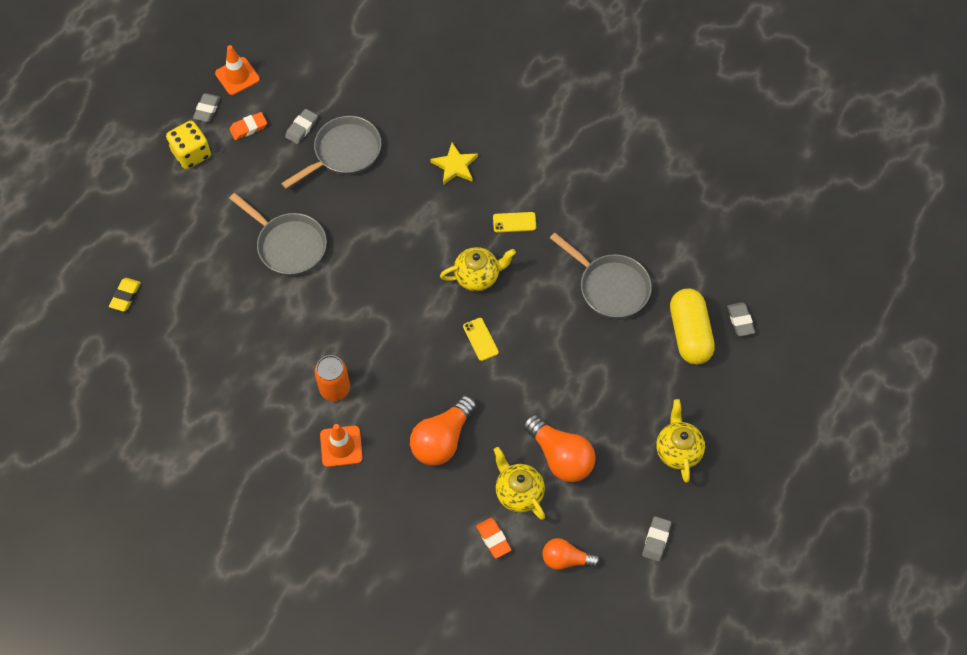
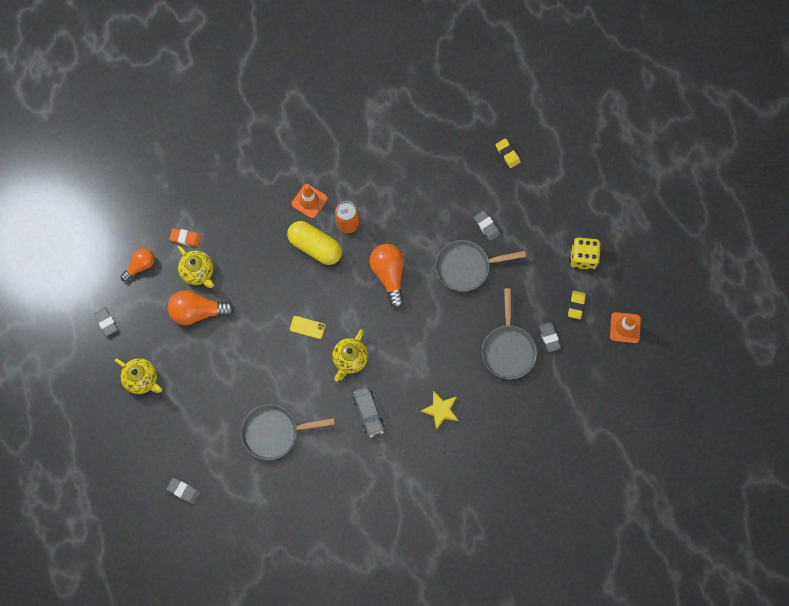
camera: 130 degrees right, 10 degrees up
grey eraser [193,93,221,122] -> grey eraser moved to [474,211,500,241]
orange eraser [229,112,267,140] -> yellow eraser [568,291,586,319]
orange light bulb [410,395,477,466] -> orange light bulb moved to [370,244,404,308]
yellow phone [493,212,536,233] -> grey car [353,386,385,438]
yellow teapot [494,447,545,520] -> yellow teapot turned 45 degrees clockwise [177,246,214,288]
yellow capsule [670,289,715,365] -> yellow capsule moved to [287,221,342,265]

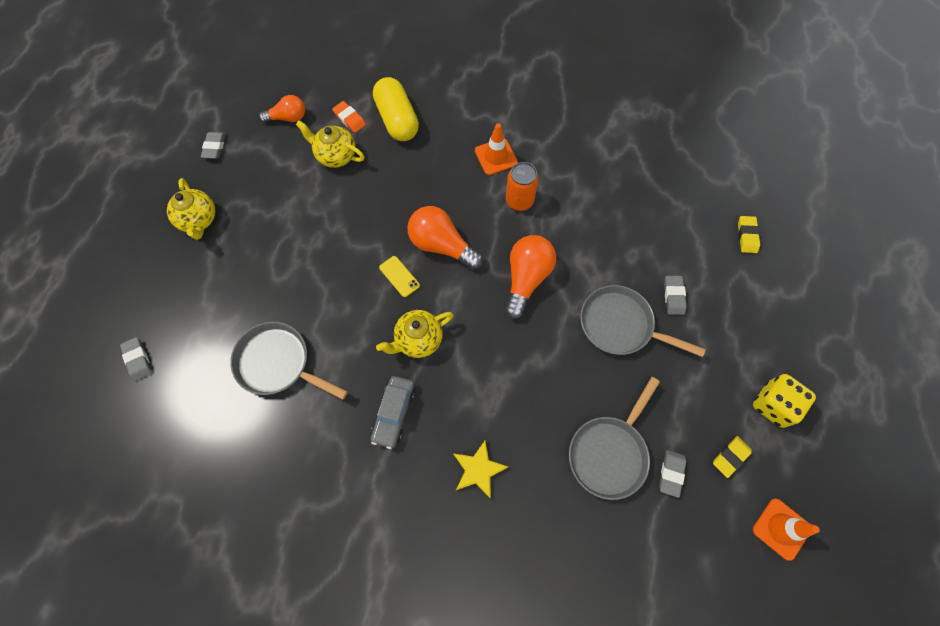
camera: 35 degrees right, 5 degrees down
orange light bulb [167,290,235,325] -> orange light bulb moved to [407,206,483,270]
yellow teapot [177,246,214,288] -> yellow teapot turned 120 degrees clockwise [296,121,364,168]
yellow capsule [287,221,342,265] -> yellow capsule moved to [373,77,419,141]

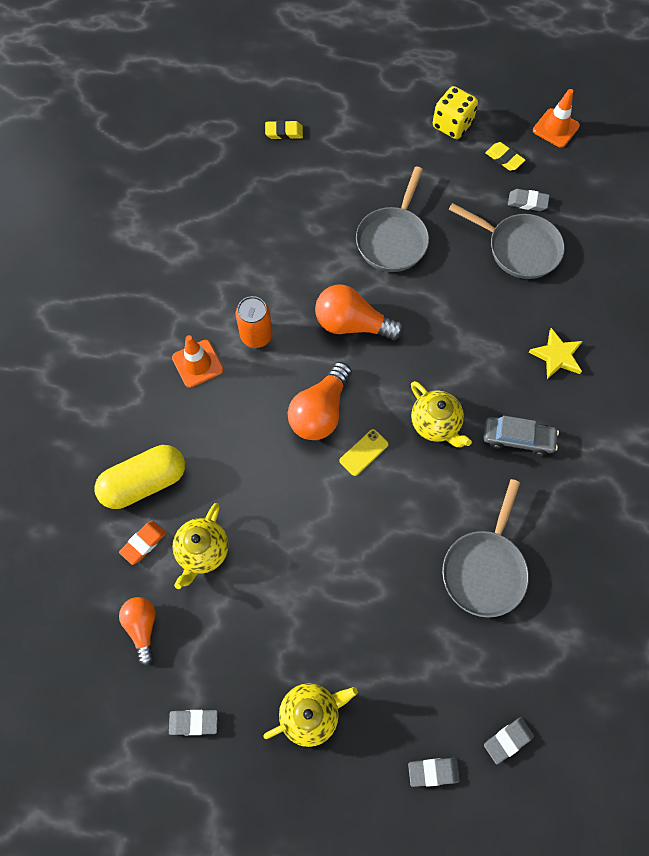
camera: 95 degrees left, 0 degrees up
grey eraser [664,276,687,315] -> grey eraser moved to [408,758,460,787]

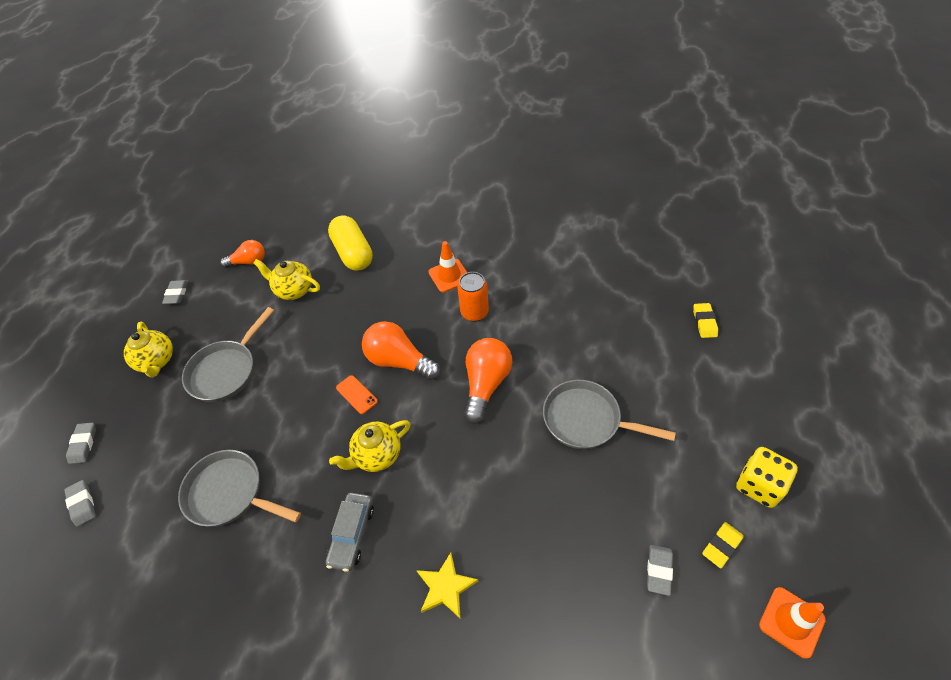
camera: 95 degrees right, 15 degrees down
orange eraser [119,521,166,565] -> none
yellow phone [339,429,388,476] -> orange phone [336,375,378,414]
grey pan [449,203,565,279] -> grey pan moved to [182,307,274,402]

